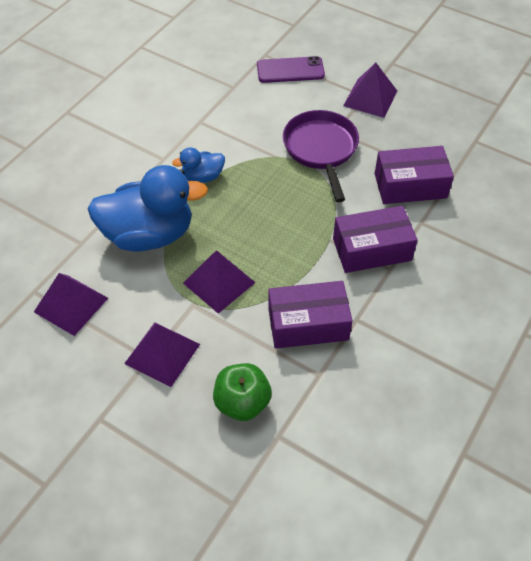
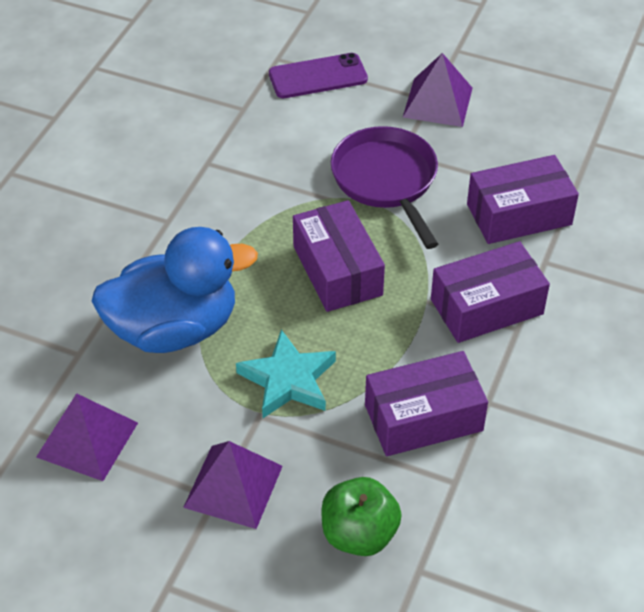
camera: 10 degrees left, 5 degrees down
blue duck [172,147,225,183] -> none
purple pyramid [183,250,256,314] -> turquoise star [236,329,336,418]
none -> purple box [293,200,385,312]

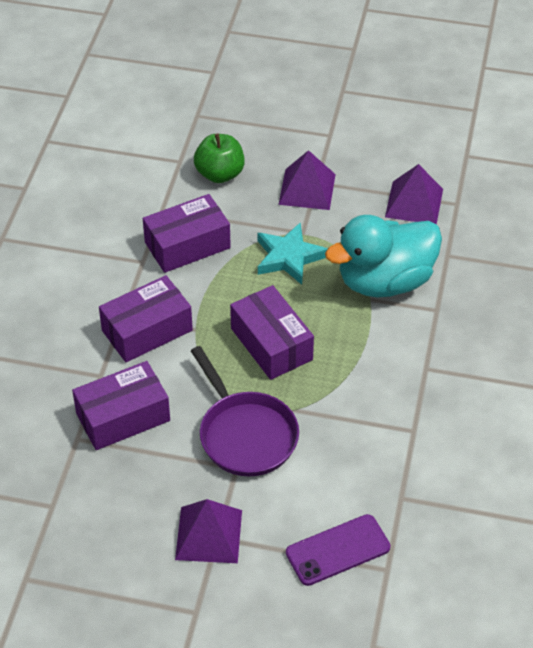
camera: 170 degrees right, 0 degrees up
blue duck [91,227,258,353] -> turquoise duck [325,215,442,297]

